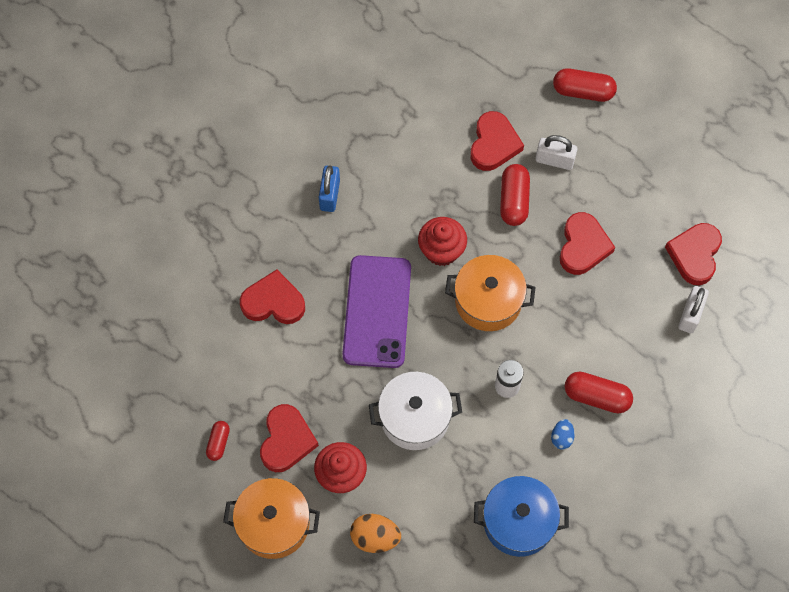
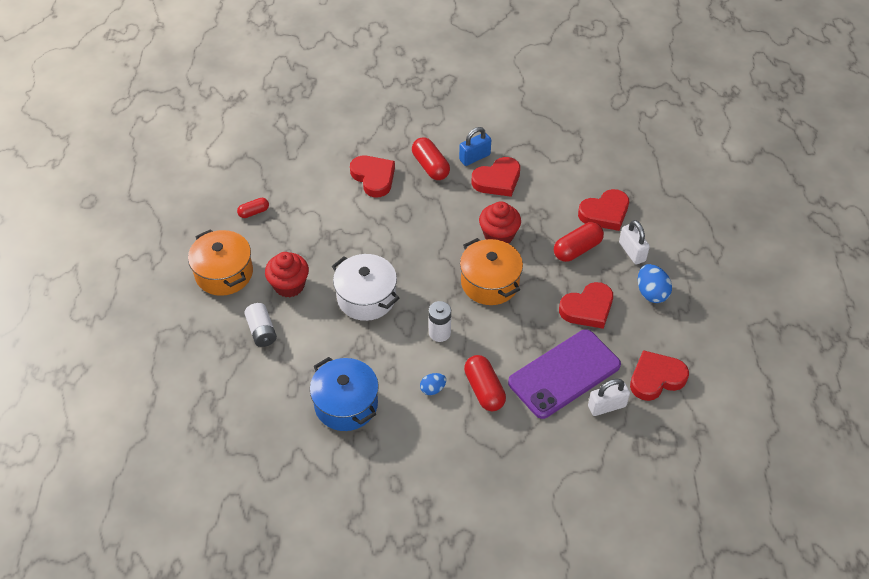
camera: 50 degrees right, 15 degrees down
red heart [260,404,319,472] -> red heart moved to [471,157,520,197]
purple phone [342,255,411,368] -> purple phone moved to [508,329,621,419]
orange egg [350,514,401,553] -> white battery [244,303,277,347]
red capsule [553,68,617,102] -> red capsule moved to [412,137,450,180]
none -> blue egg [638,264,672,303]

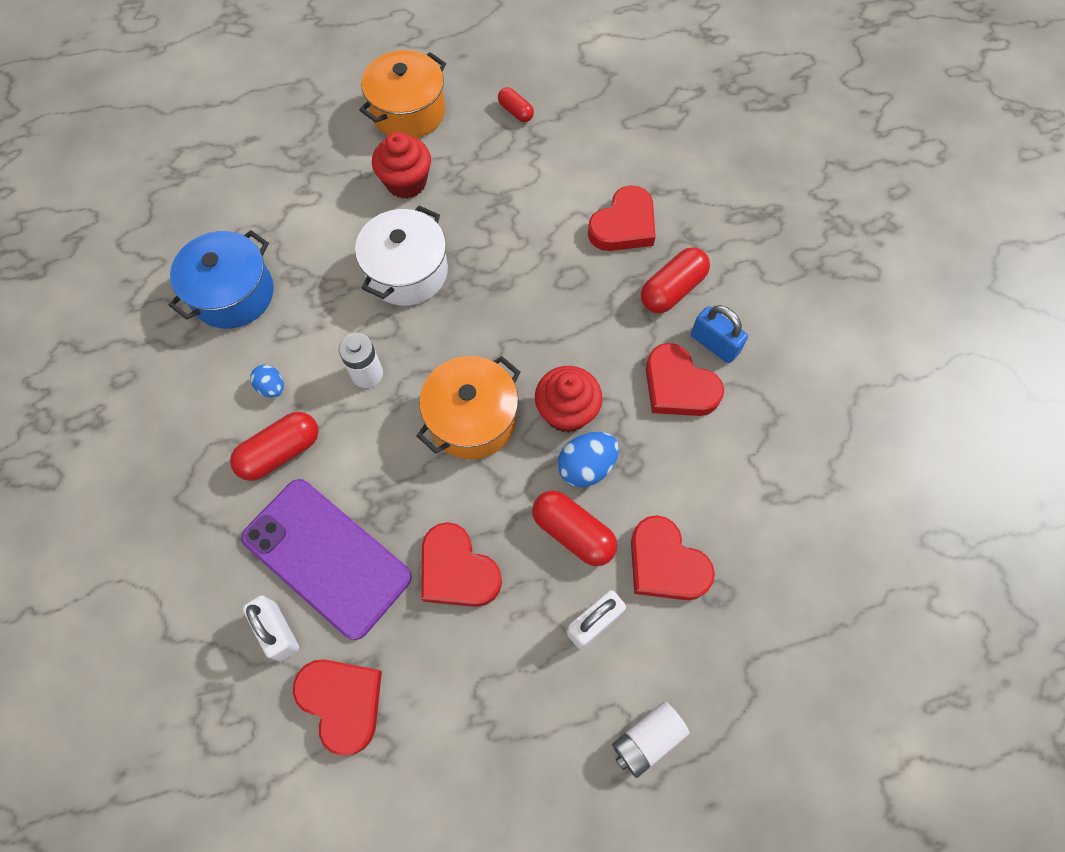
camera: 75 degrees right, 15 degrees up
white battery [244,303,277,347] -> white battery moved to [612,701,689,778]
blue egg [638,264,672,303] -> blue egg moved to [557,432,619,487]

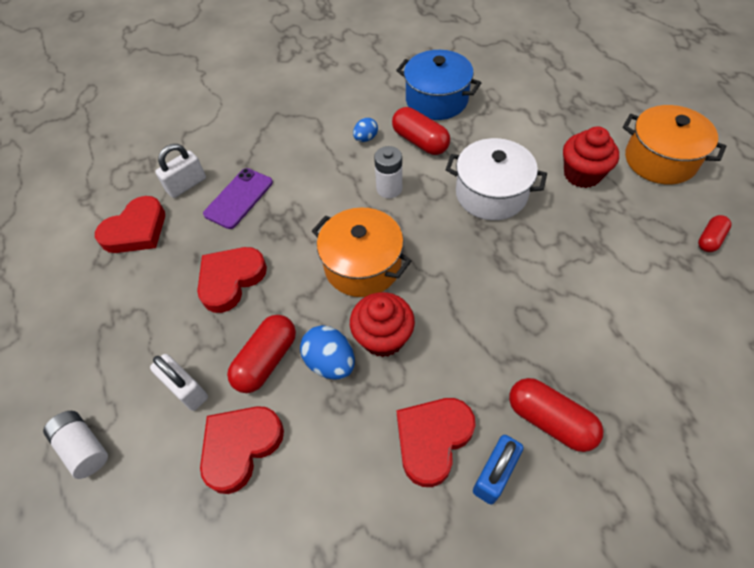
camera: 85 degrees right, 10 degrees down
red capsule [230,412,319,481] -> red capsule moved to [392,107,450,155]
purple phone [241,479,412,640] -> purple phone [203,168,273,229], size x0.59
red heart [588,185,655,251] -> none

